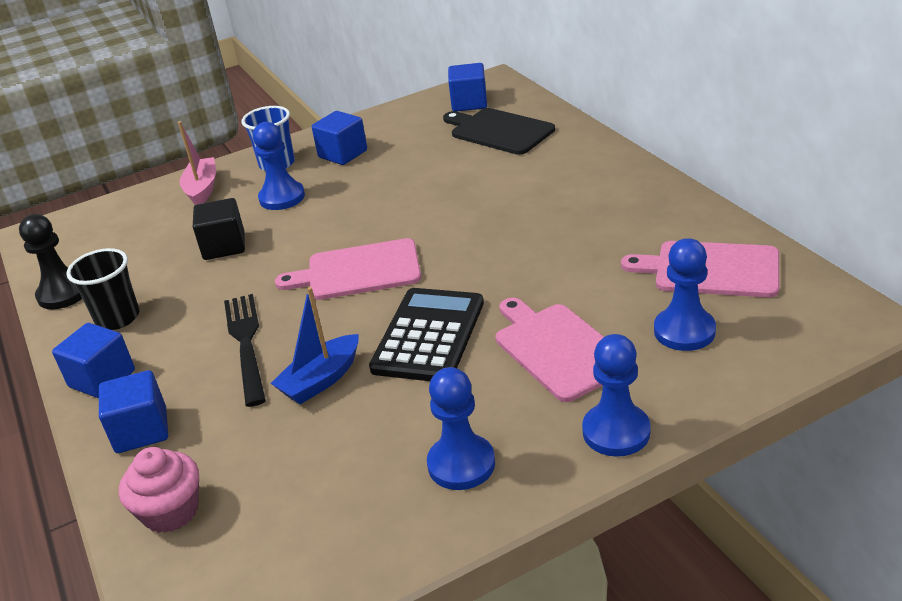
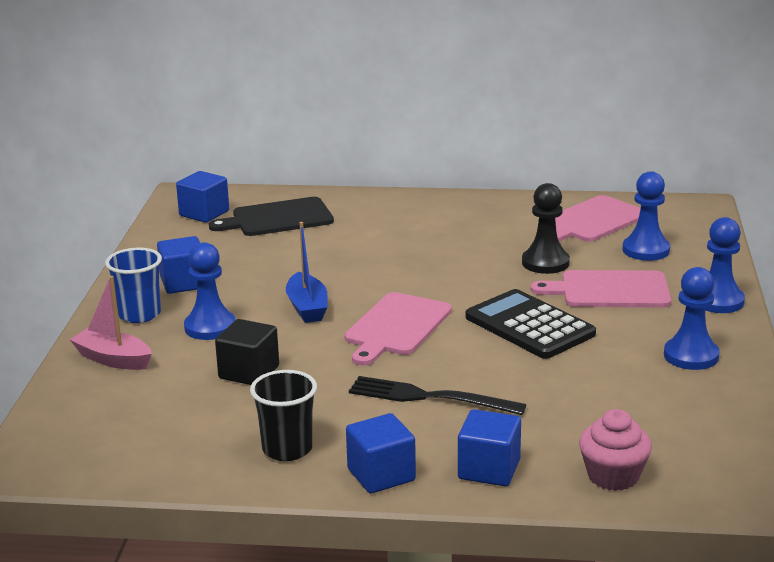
camera: 60 degrees left, 10 degrees down
black pawn [19,214,82,309] -> black pawn moved to [522,183,570,274]
blue boat [271,287,359,404] -> blue boat moved to [286,222,328,323]

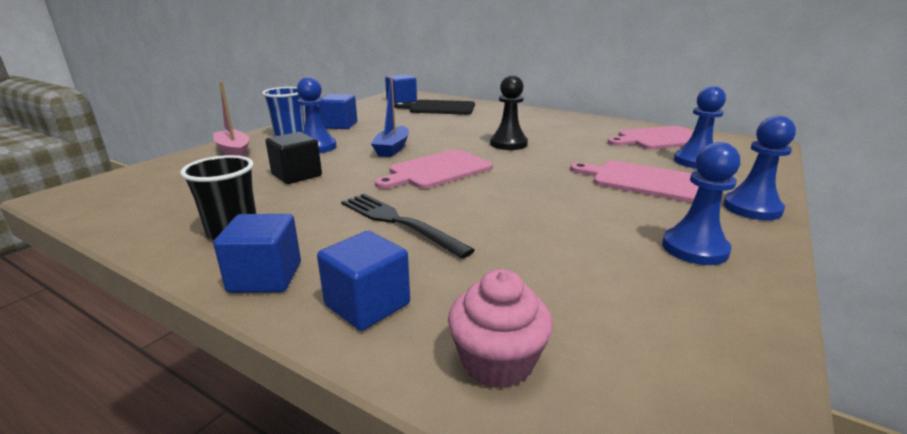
camera: 25 degrees right, 0 degrees up
black calculator [466,289,596,359] -> none
black pawn [522,183,570,274] -> black pawn moved to [490,75,528,150]

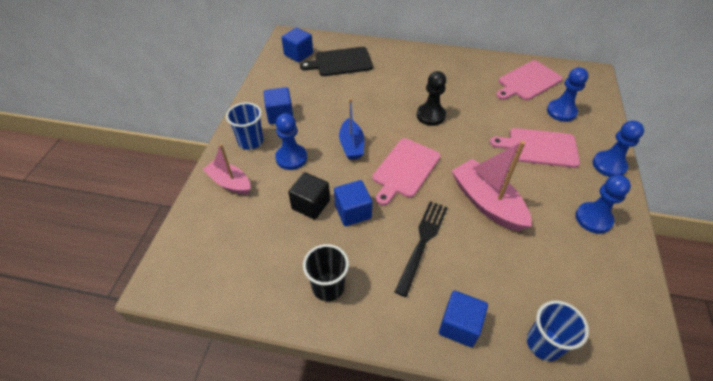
camera: 20 degrees left, 25 degrees up
blue cube [213,214,301,293] -> blue cube moved to [334,180,372,226]
black fork [341,194,475,259] -> black fork turned 90 degrees clockwise [395,201,448,297]
pink cupcake [448,269,553,389] -> blue cup [527,301,589,361]
none -> pink boat [452,141,532,231]

